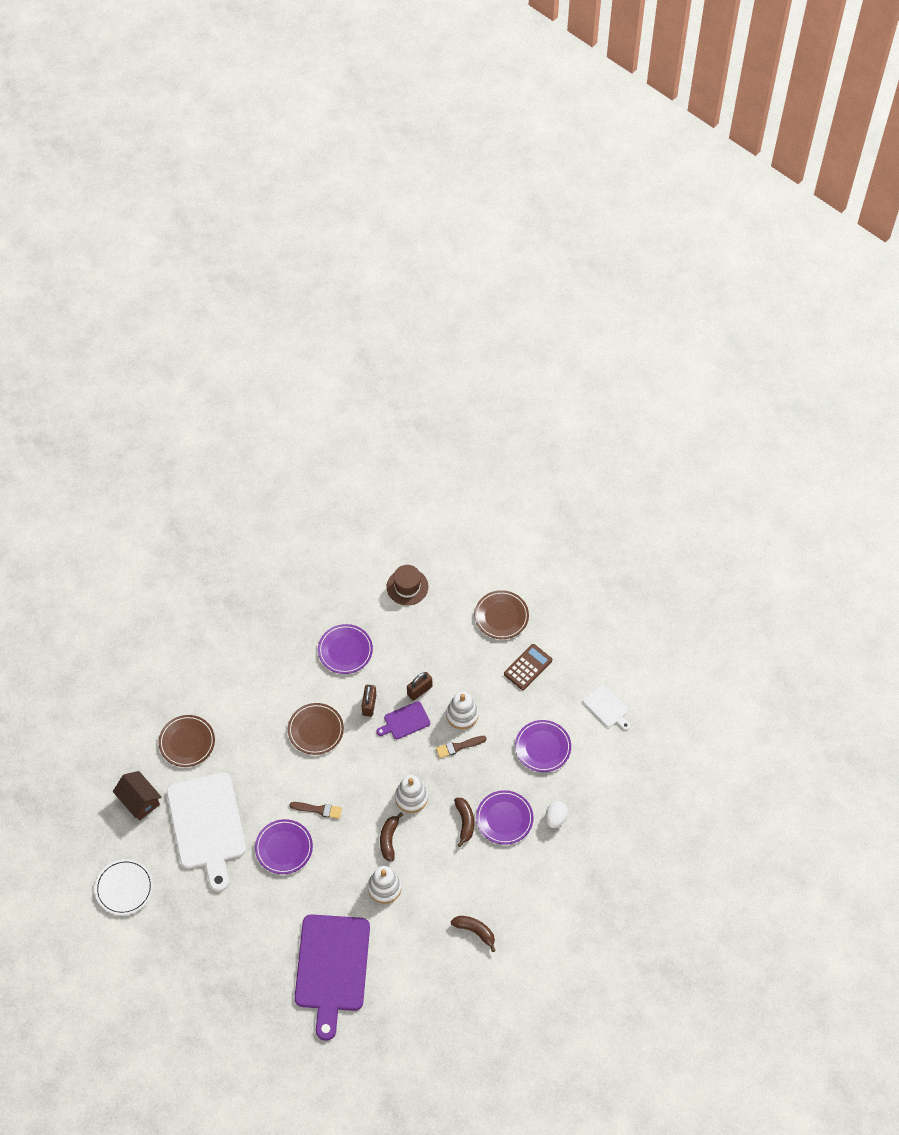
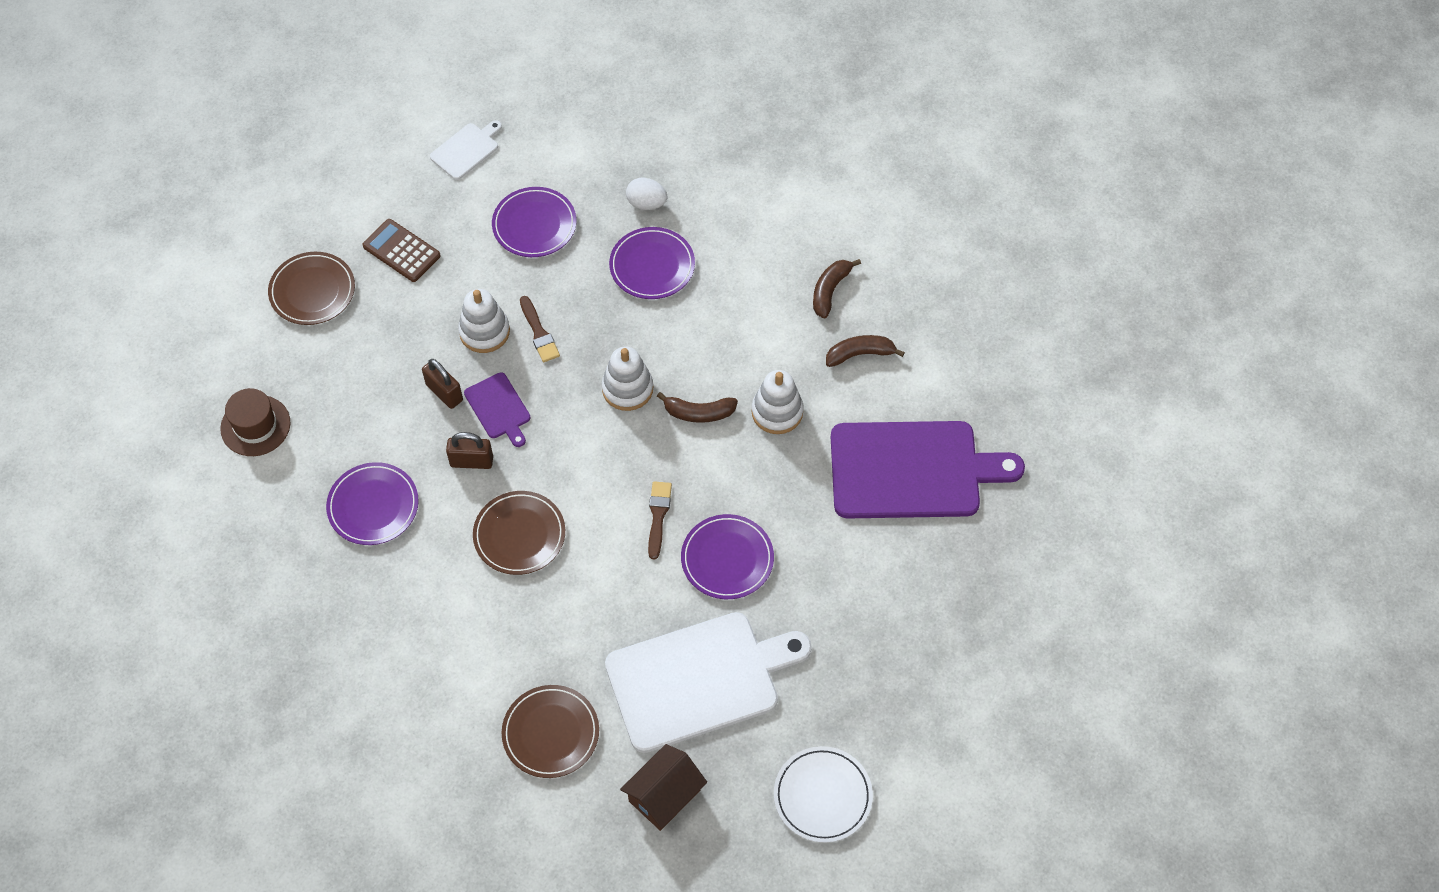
camera: 95 degrees left, 0 degrees up
brown banana [454,798,474,847] -> brown banana moved to [826,335,905,367]

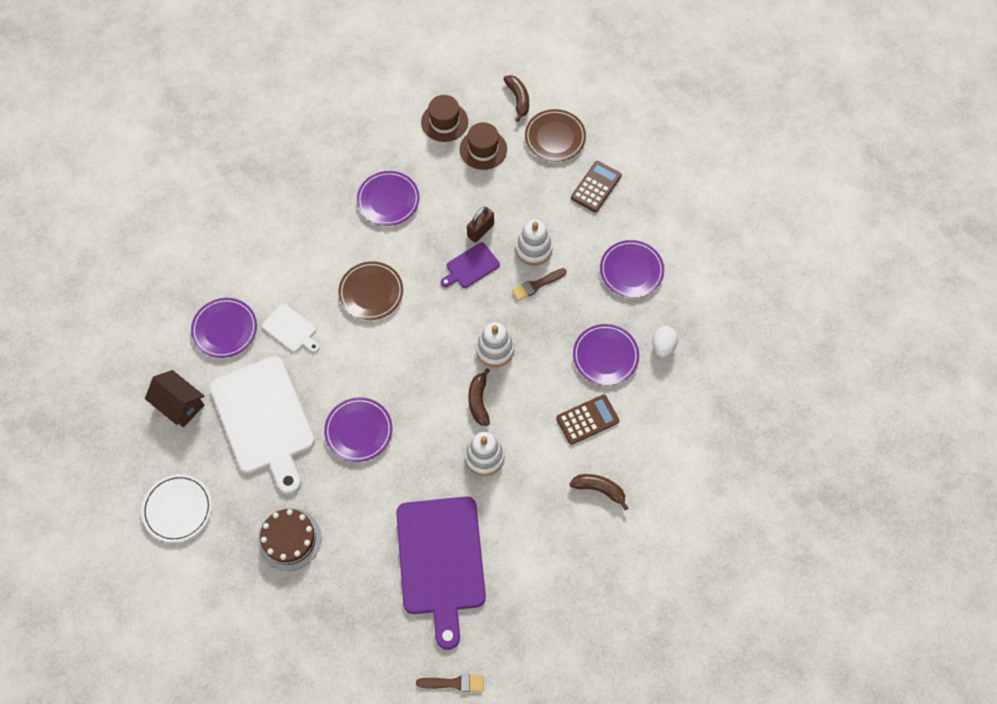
camera: 85 degrees right, 5 degrees up
white cutting board [430,120,502,180] -> white cutting board moved to [262,304,320,352]
brown padlock [446,432,493,469] -> none
brown plate [502,685,599,778] -> purple plate [191,298,257,358]
brown brush [648,481,672,559] -> brown brush moved to [416,674,484,692]
brown banana [826,335,905,367] -> brown banana moved to [504,75,529,122]
none -> brown cake [258,508,321,571]
none -> brown hat [460,122,507,170]
none -> brown calculator [556,395,619,445]

